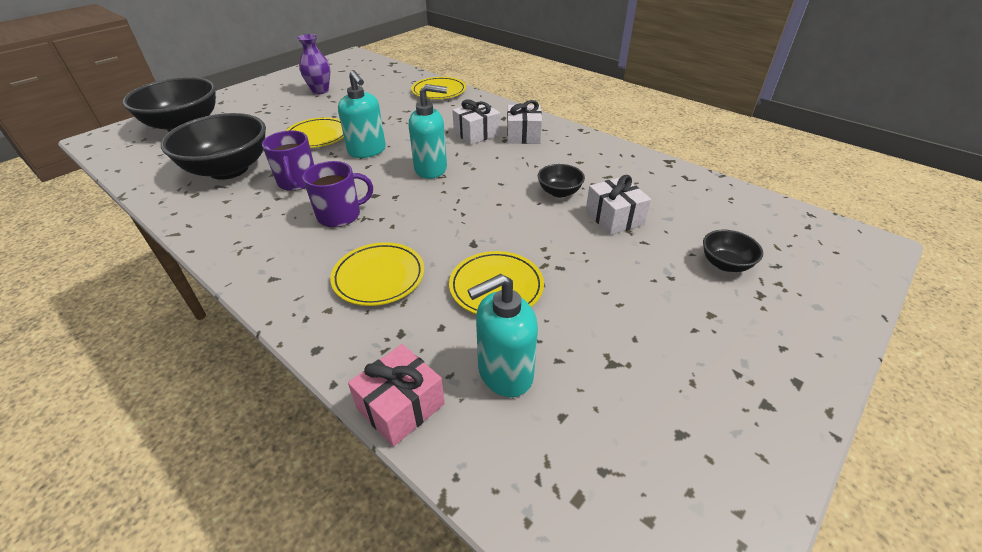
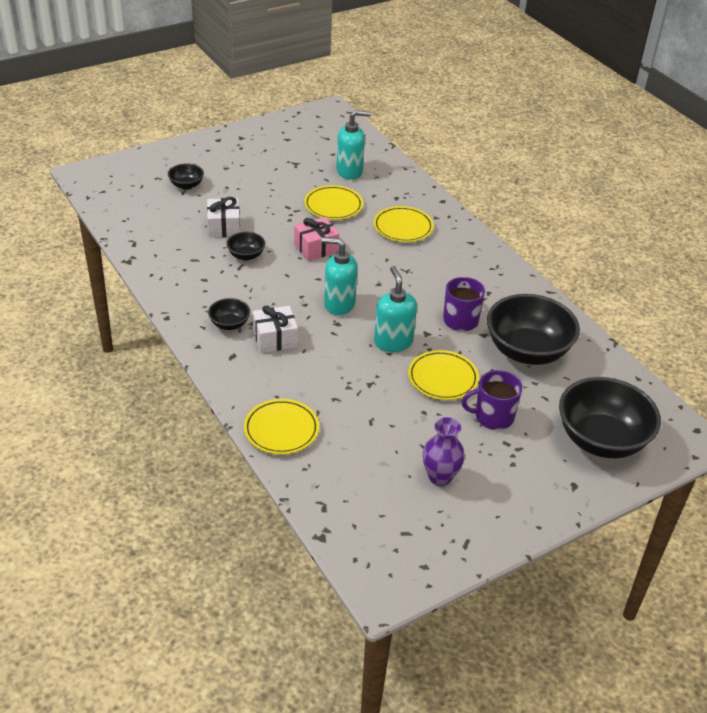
camera: 165 degrees left, 0 degrees up
purple mug [303,161,373,227] -> purple mug moved to [462,370,522,430]
pink gift [348,344,445,447] -> pink gift moved to [294,217,339,261]
white gift [507,100,542,144] -> black bowl [208,298,250,330]

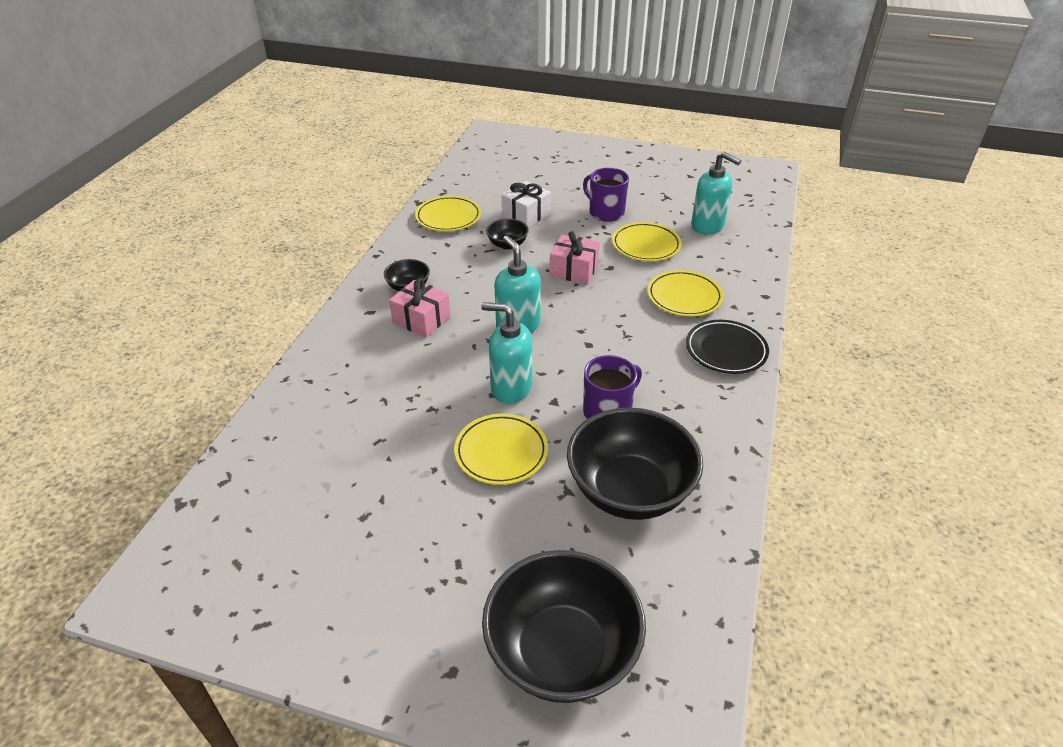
camera: 50 degrees right, 0 degrees up
black bowl [168,163,204,190] -> none
yellow plate [244,399,319,454] -> yellow plate moved to [415,196,481,231]
white gift [253,305,298,353] -> pink gift [389,278,451,338]
turquoise soap dispenser [374,266,417,352] -> turquoise soap dispenser turned 105 degrees counterclockwise [481,302,532,404]
purple vase [423,417,465,486] -> none
purple mug [462,370,522,430] -> purple mug moved to [583,168,629,222]
none -> black plate [686,320,769,374]

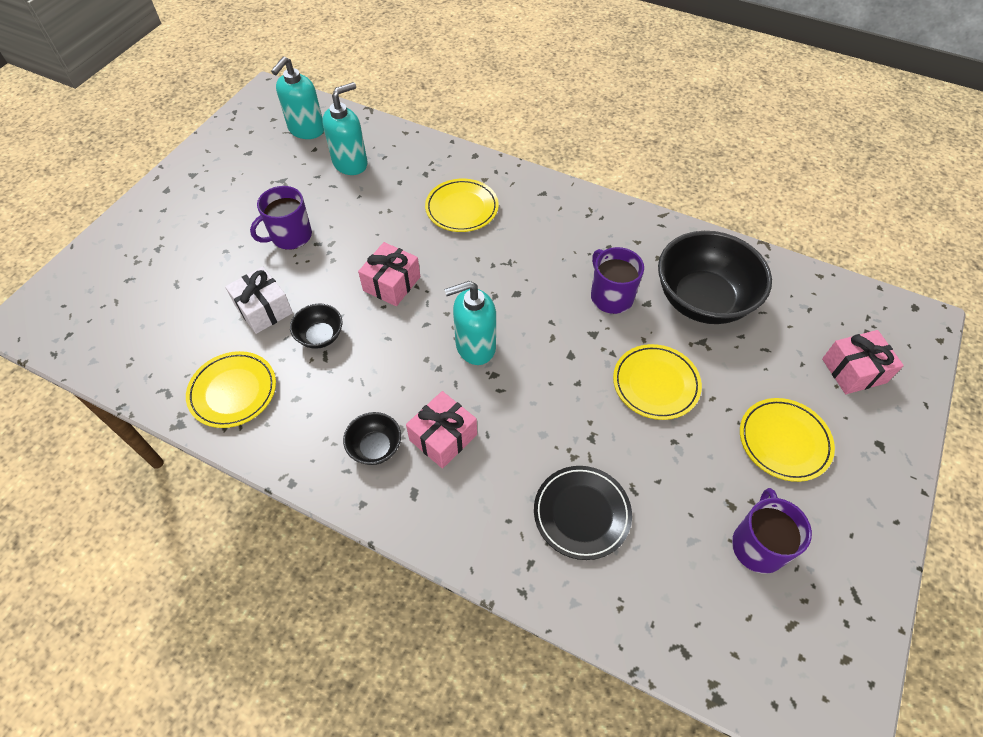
camera: 80 degrees left, 15 degrees up
turquoise soap dispenser [481,302,532,404] -> turquoise soap dispenser moved to [271,56,324,139]
black bowl [482,550,646,703] -> pink gift [822,330,904,394]
yellow plate [612,222,682,261] -> yellow plate moved to [740,398,835,482]
black plate [686,320,769,374] -> black plate moved to [534,466,632,560]
none -> purple mug [732,488,812,574]

